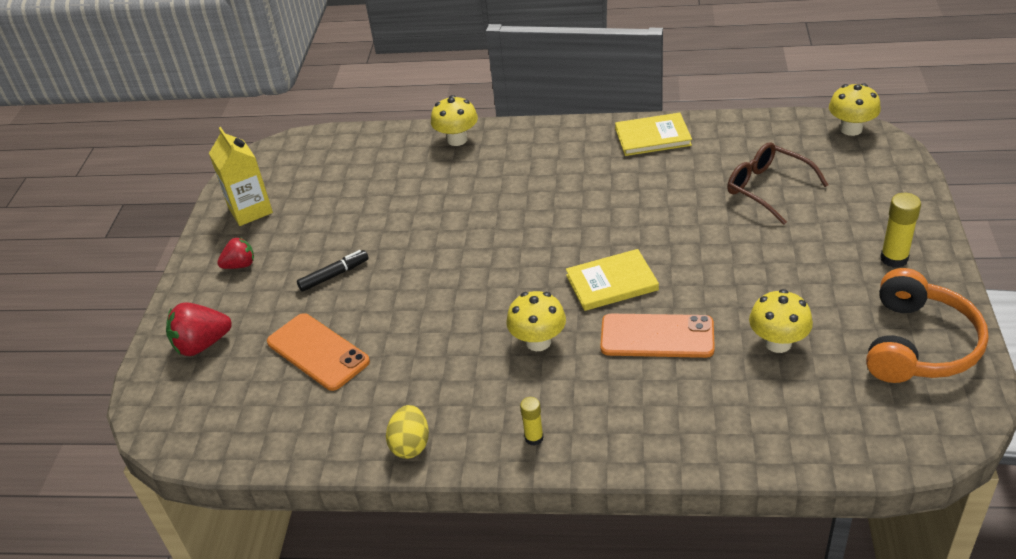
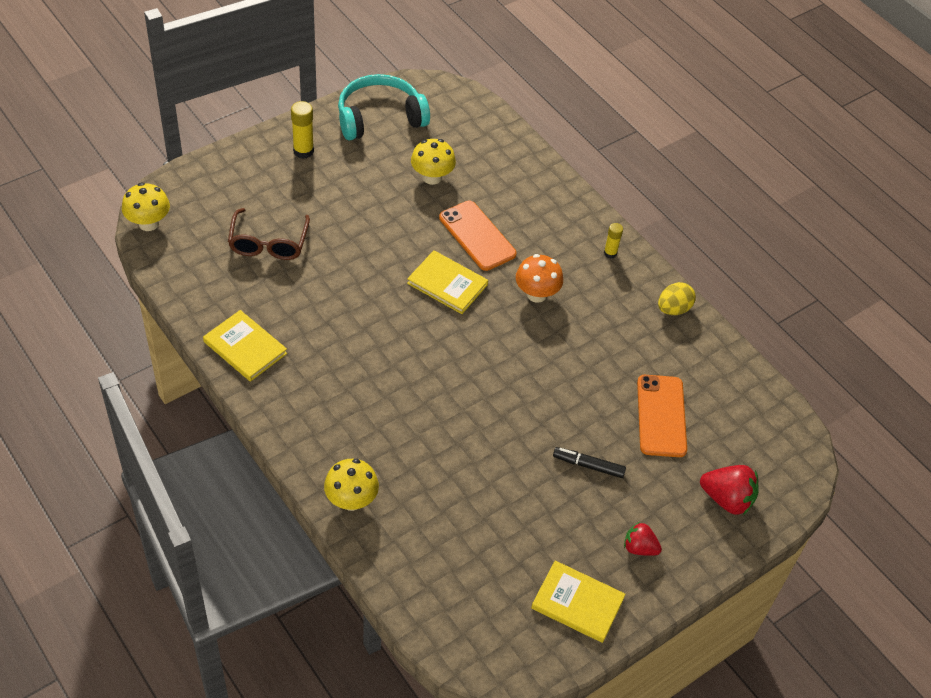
camera: 140 degrees left, 10 degrees up
yellow carton [209,127,273,226] -> yellow book [531,561,626,643]
yellow mushroom [506,291,566,351] -> orange mushroom [516,254,563,303]
orange headphones [866,268,989,383] -> turquoise headphones [338,74,430,141]

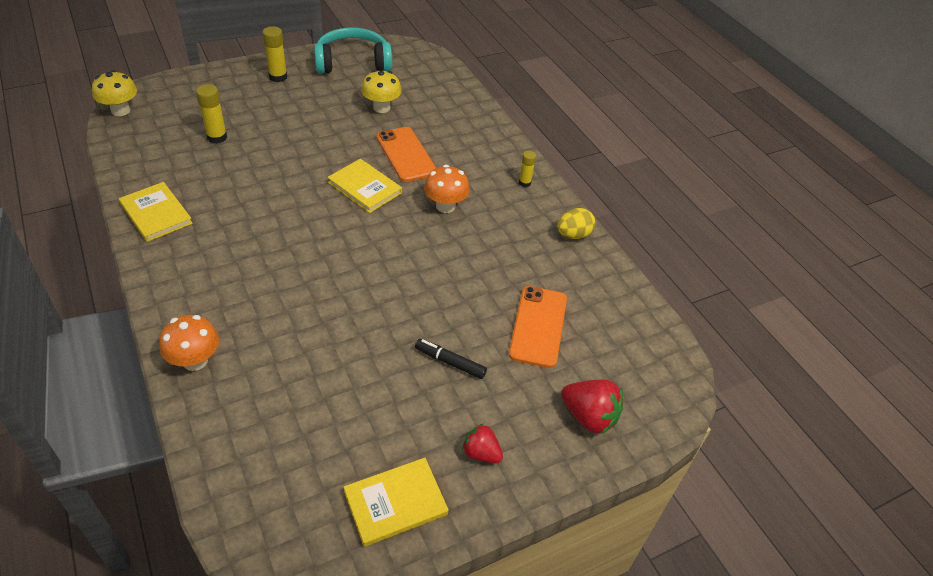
camera: 10 degrees right, 5 degrees down
brown glasses [228,208,310,260] -> yellow glue stick [196,84,227,144]
yellow mushroom [324,459,379,511] -> orange mushroom [159,315,219,371]
yellow book [531,561,626,643] -> yellow book turned 60 degrees counterclockwise [343,458,449,547]

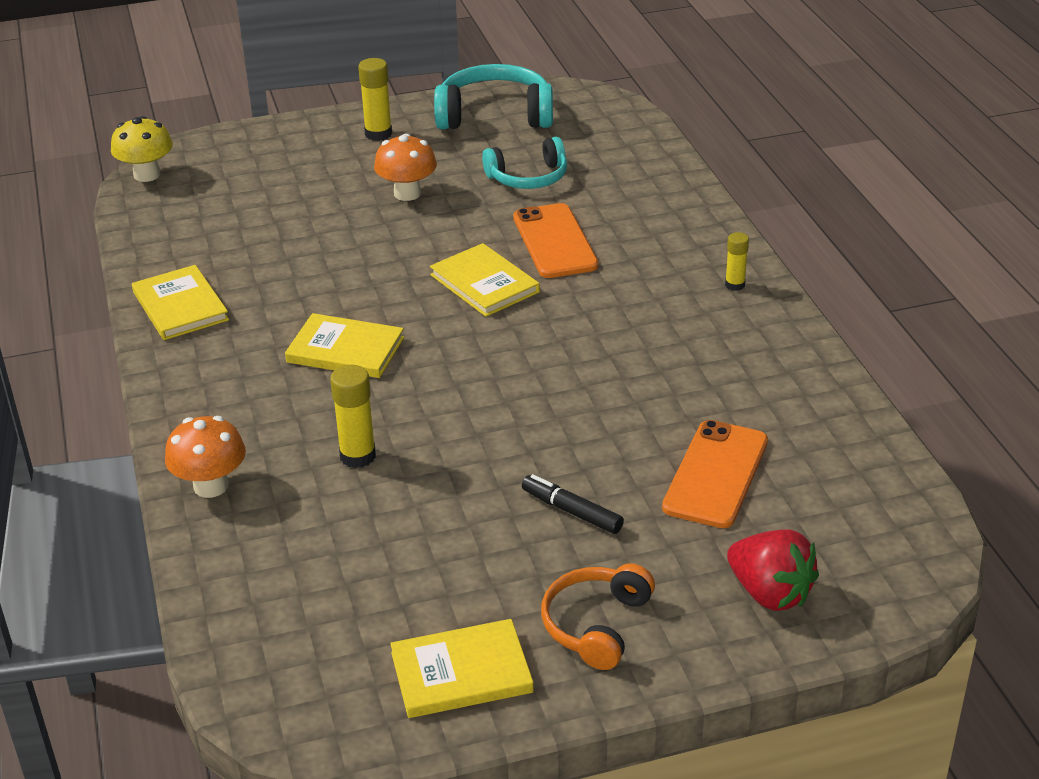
camera: 15 degrees right, 10 degrees down
yellow glue stick [196,84,227,144] -> yellow glue stick moved to [330,365,376,468]
yellow mushroom [361,70,402,113] -> turquoise headphones [482,137,567,189]
orange mushroom [424,165,470,213] -> orange mushroom moved to [374,134,437,201]
red strawberry [462,424,503,463] -> orange headphones [541,563,655,670]
yellow egg [557,208,596,239] -> none
none -> yellow book [285,313,404,378]

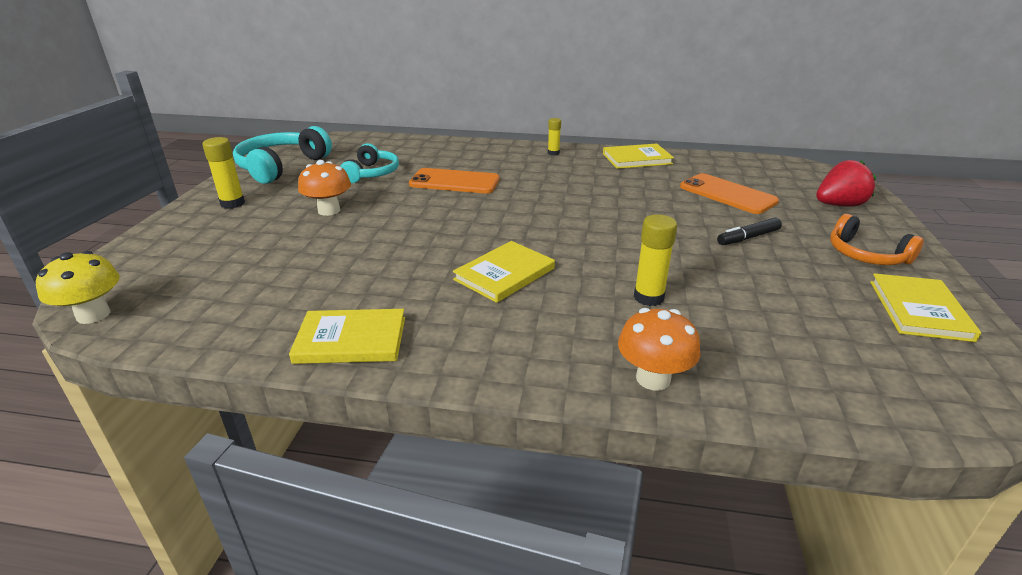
camera: 65 degrees left, 5 degrees down
yellow book [430,243,540,317] -> yellow book moved to [603,143,674,169]

